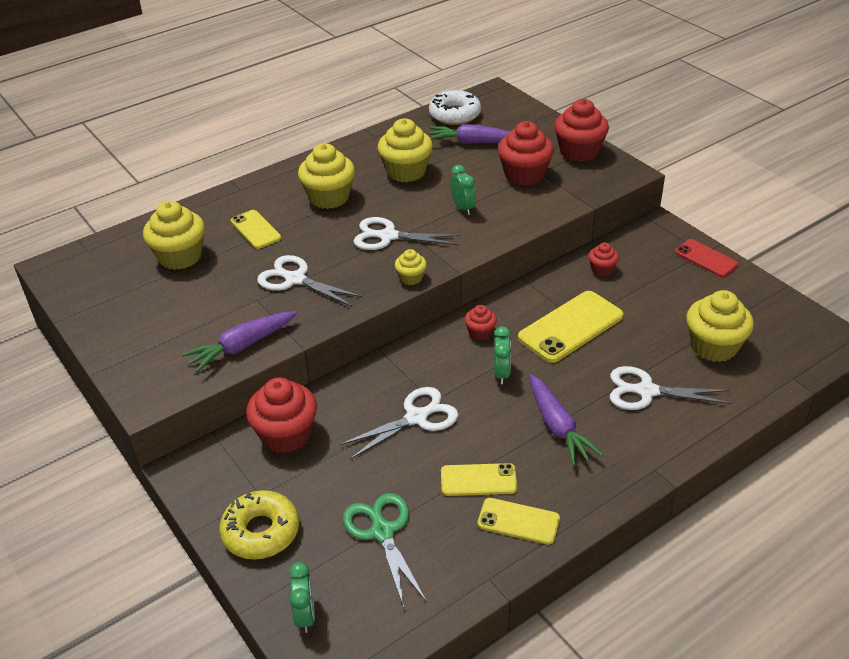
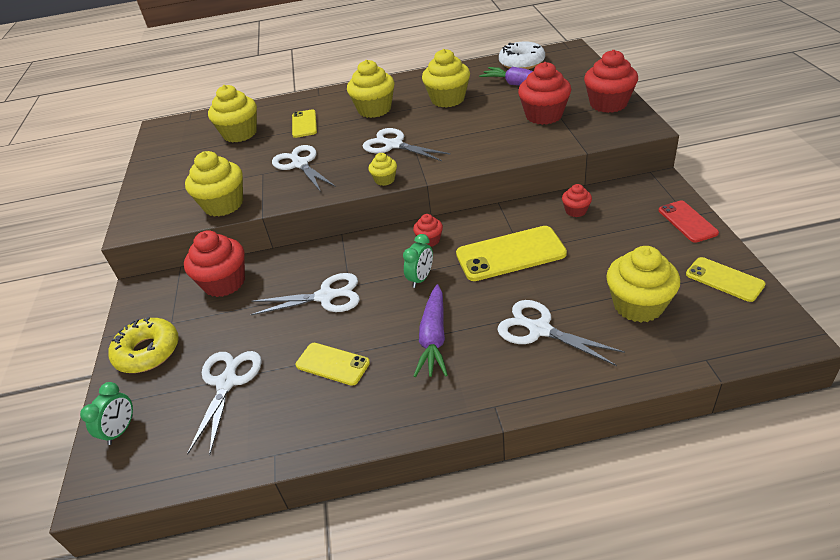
camera: 30 degrees right, 0 degrees up
purple carrot [182,311,297,372] -> yellow cupcake [185,151,243,217]
green scissors [343,493,427,608] -> white scissors [187,351,262,455]
green clock [450,165,476,215] -> none
yellow phone [477,498,560,545] -> yellow phone moved to [686,257,766,302]

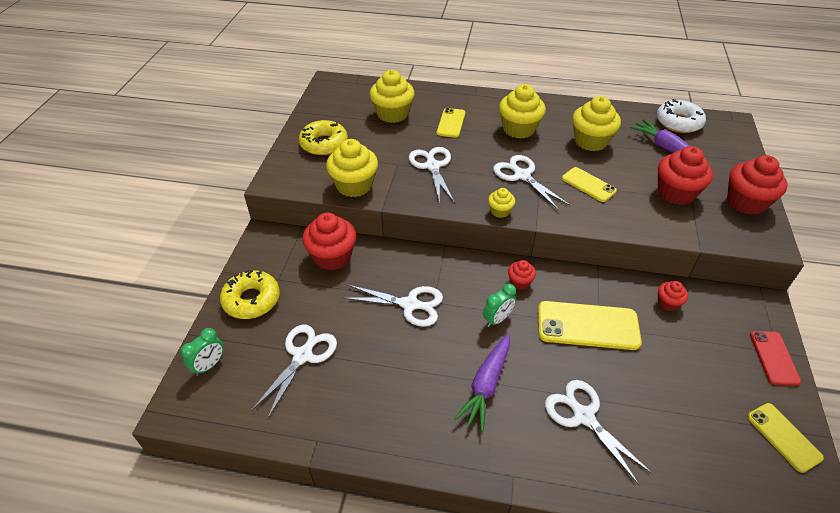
camera: 15 degrees right, 5 degrees up
yellow phone [296,343,370,386] -> yellow phone moved to [562,167,617,202]
yellow cupcake [606,246,680,322] -> none
none -> yellow donut [299,120,348,155]

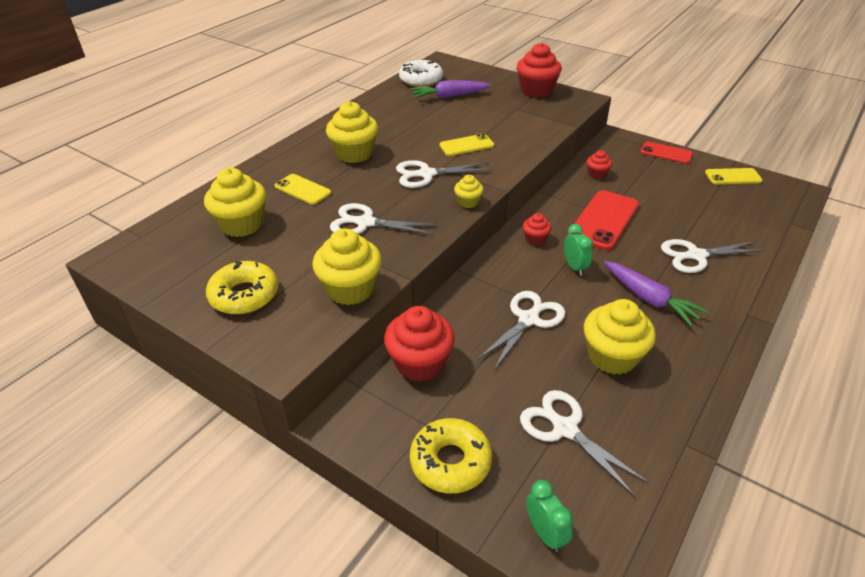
camera: 65 degrees left, 5 degrees down
yellow phone [538,301,642,350] -> red phone [568,190,639,250]
yellow cupcake [572,96,621,151] -> yellow cupcake moved to [584,299,656,375]
red cupcake [658,146,713,205] -> none

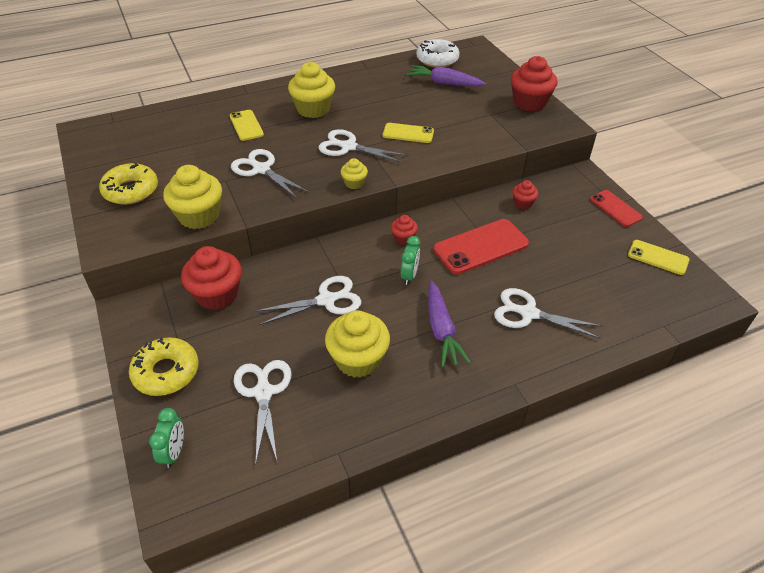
camera: 30 degrees right, 5 degrees up
yellow cupcake [204,168,266,237] -> none

